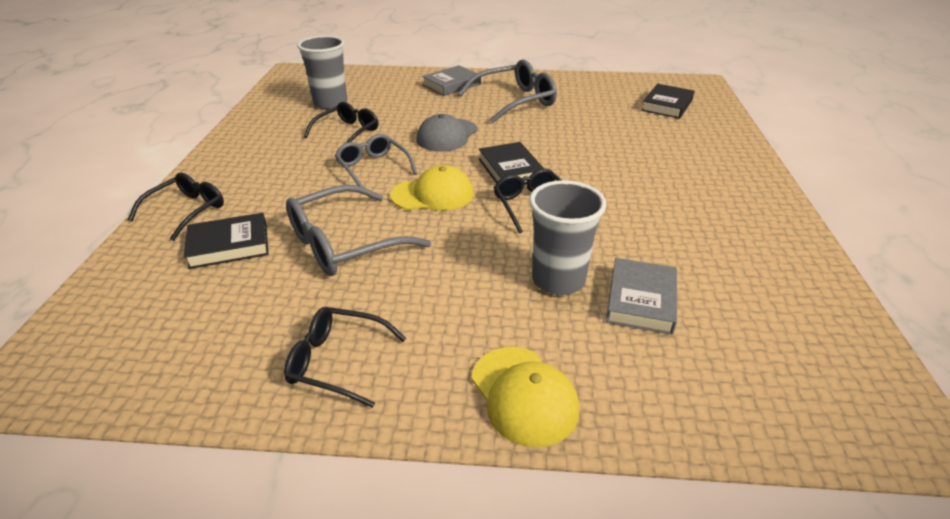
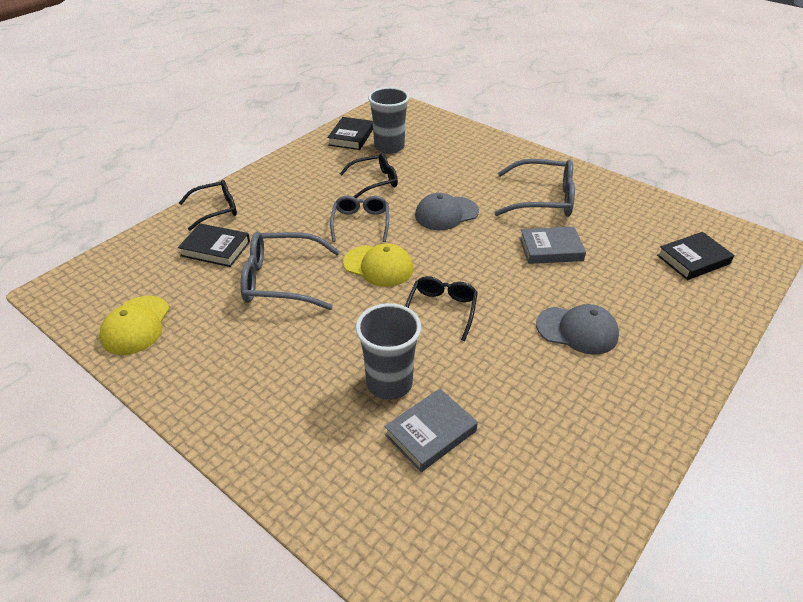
camera: 35 degrees right, 5 degrees up
black glasses [284,307,406,408] -> none
grey book [422,65,481,96] -> grey book moved to [519,227,586,264]
yellow cap [472,347,579,447] -> yellow cap moved to [100,296,170,355]
black book [479,142,544,184] -> black book moved to [327,117,373,150]
none -> grey cap [536,304,619,355]

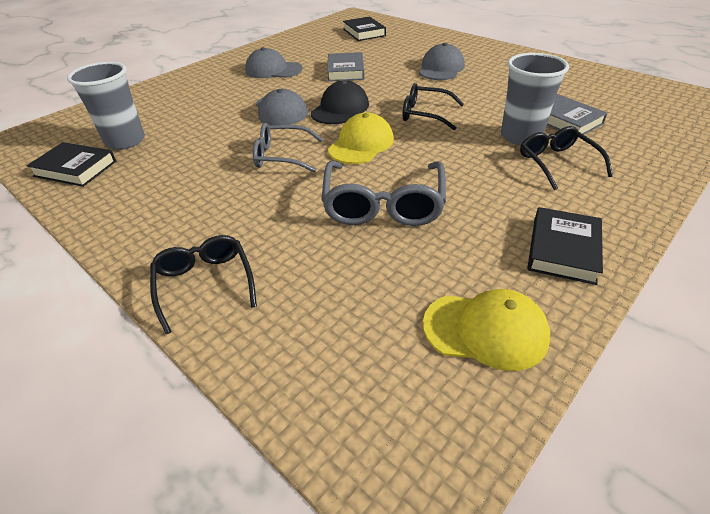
camera: 85 degrees left, 0 degrees up
black book [178,223,250,267] -> black book moved to [527,207,603,285]
black glasses [340,153,398,198] -> black glasses moved to [520,126,613,190]
grey glasses [494,159,575,217] -> grey cap [245,47,303,78]
none -> black cap [311,80,369,124]

